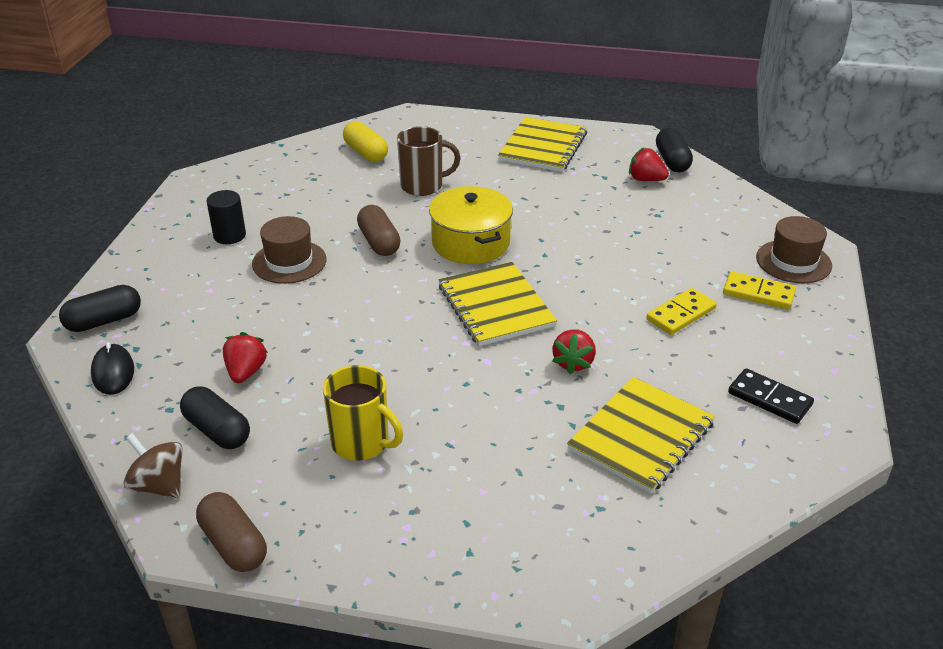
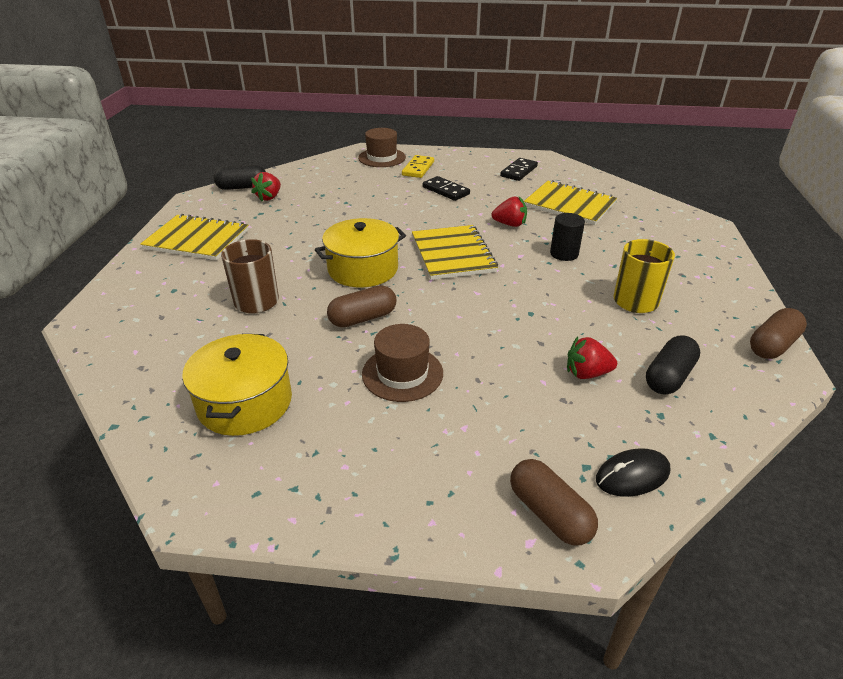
camera: 95 degrees left, 0 degrees up
black capsule [59,285,141,332] -> brown capsule [510,459,598,545]
brown spinning top [124,433,183,498] -> none
black cylinder [207,190,246,244] -> black cylinder moved to [550,213,585,261]
yellow capsule [343,121,388,162] -> none
yellow notebook [438,262,557,346] -> yellow notebook turned 75 degrees counterclockwise [412,225,498,280]
yellow domino [647,288,717,335] -> black domino [423,176,470,201]
none -> yellow pot [182,334,292,436]

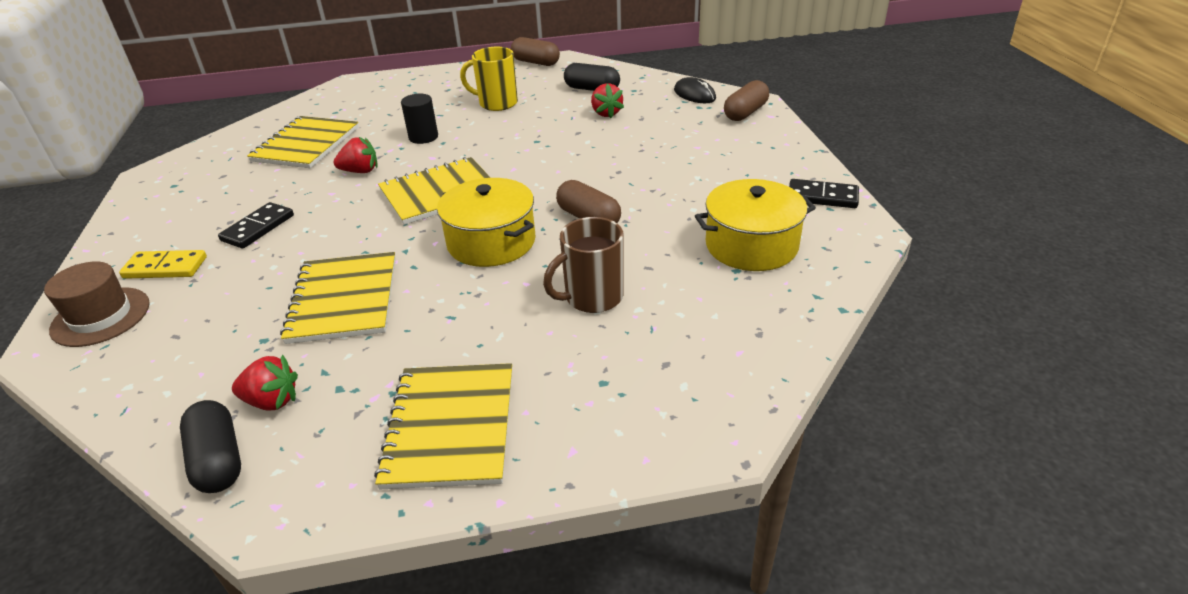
camera: 105 degrees left, 0 degrees up
brown hat [362,324,443,402] -> none
red strawberry [491,196,527,227] -> red strawberry turned 90 degrees clockwise [334,137,378,173]
black domino [500,158,538,181] -> black domino moved to [789,179,859,208]
none -> yellow notebook [280,252,396,344]

